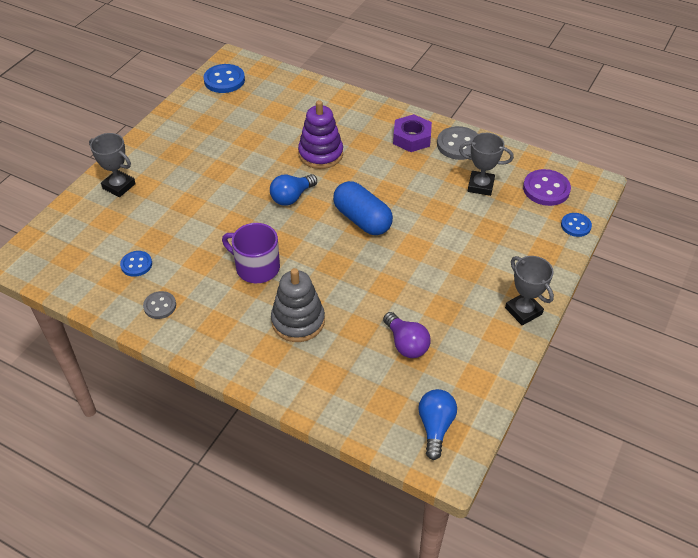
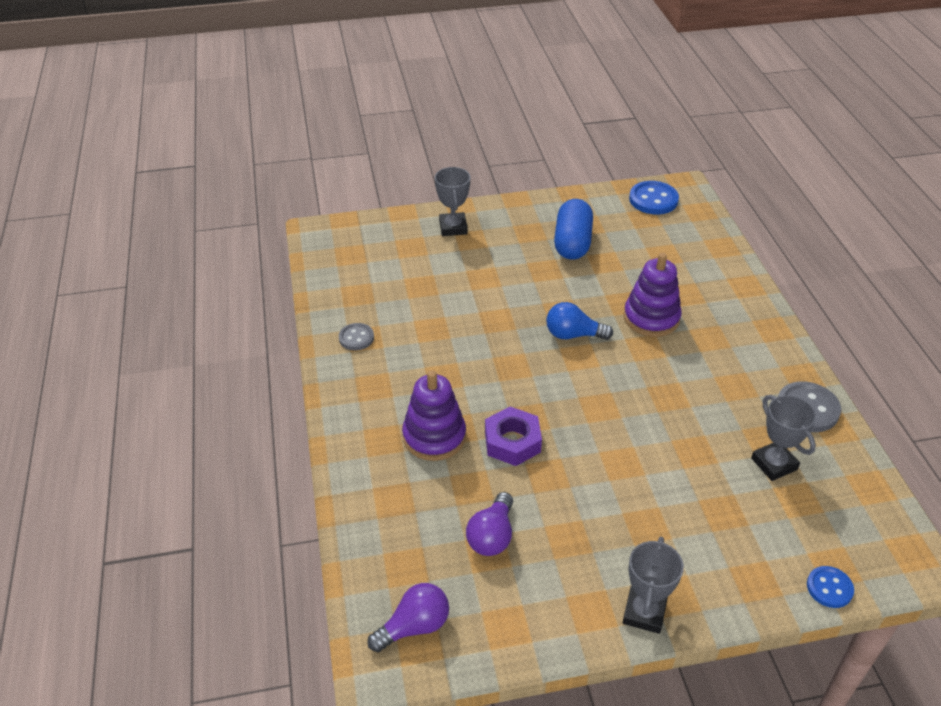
camera: 50 degrees right, 5 degrees down
blue button [120,251,152,277] -> none
purple mug [222,223,280,283] -> none
grey stacking toy [271,268,325,342] -> purple stacking toy [402,370,466,461]
blue capsule [333,181,393,235] -> blue capsule moved to [554,199,593,260]
purple nut [393,114,432,152] -> purple nut moved to [485,407,542,466]
blue light bulb [418,389,457,460] -> purple light bulb [367,583,449,652]
purple button [523,169,571,206] -> none

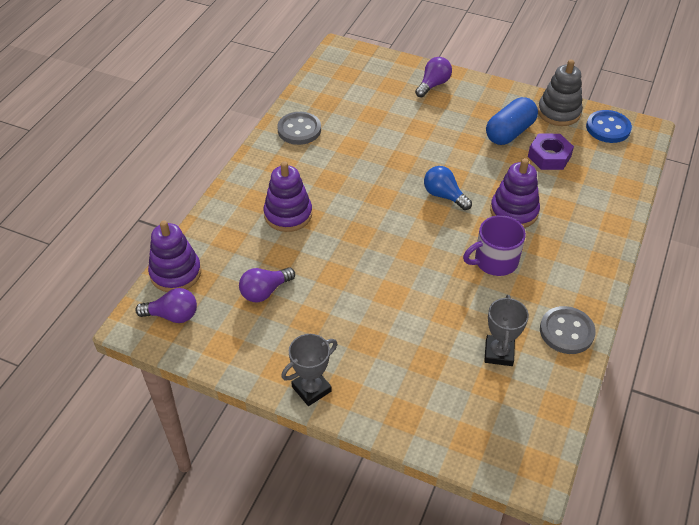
camera: 35 degrees right, 5 degrees up
grey button [339,323,374,350] -> grey button [277,112,321,145], size x1.62
grey trophy [435,167,470,236] -> purple light bulb [415,57,452,98]
purple nut [485,407,542,466] -> purple nut moved to [528,134,574,170]
blue button [807,566,854,608] -> none
none -> purple stacking toy [148,220,201,292]
none -> purple mug [463,215,526,276]
none -> grey stacking toy [538,60,583,126]

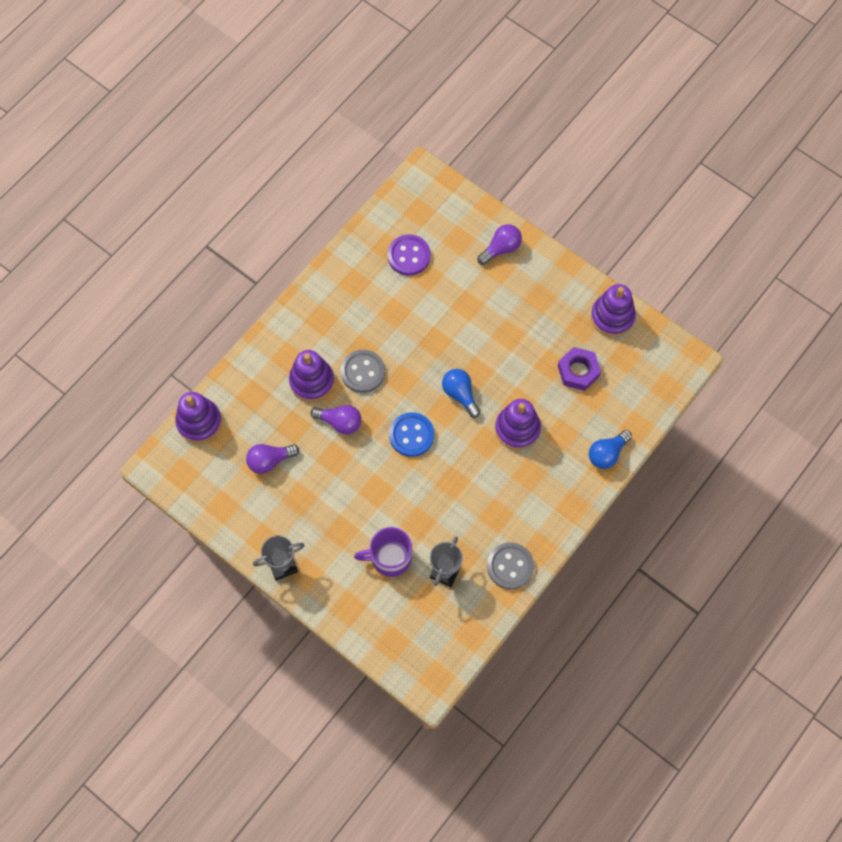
camera: 15 degrees right, 20 degrees up
purple light bulb [135,288,197,323] -> purple light bulb moved to [311,405,361,435]
grey button [277,112,321,145] -> grey button moved to [341,350,385,393]
purple mug [463,215,526,276] -> purple mug moved to [354,527,412,577]
blue capsule [486,97,538,145] -> none
grey stacking toy [538,60,583,126] -> purple stacking toy [591,284,636,337]
blue button [586,110,632,143] -> blue button moved to [389,412,434,457]
none -> purple button [388,234,431,276]
none -> blue light bulb [589,430,632,469]

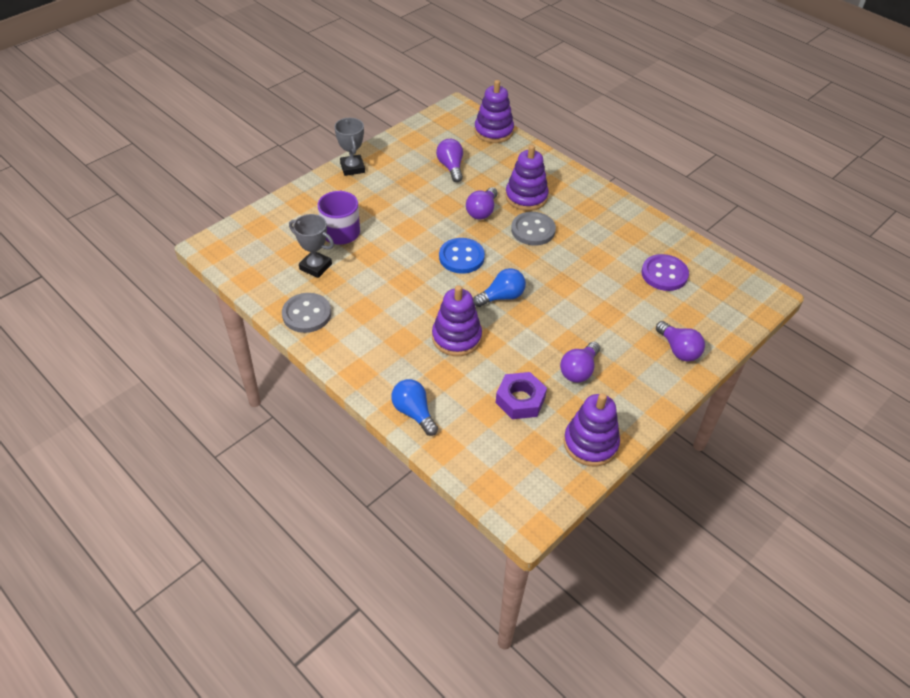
camera: 95 degrees right, 20 degrees down
none -> purple light bulb [560,342,600,383]

